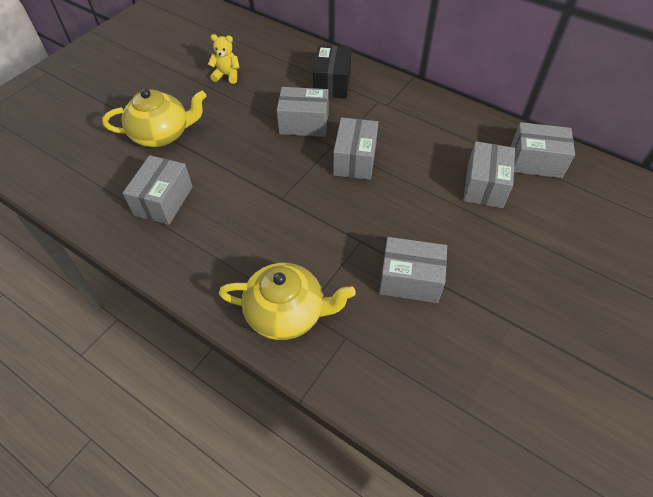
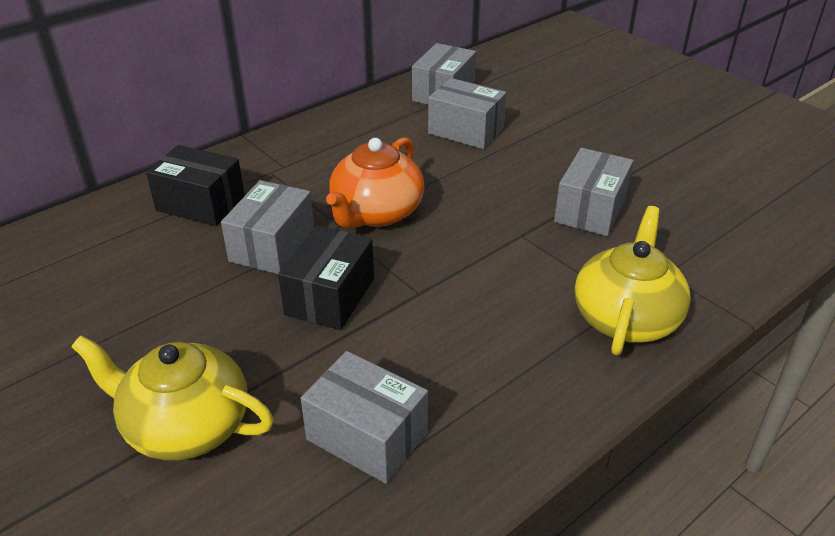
camera: 75 degrees left, 15 degrees down
yellow teapot [102,89,206,147] -> yellow teapot turned 75 degrees counterclockwise [71,335,274,461]
yellow teddy bear [208,34,240,84] -> none
grey box [333,117,378,180] -> orange teapot [326,137,425,229]
none -> black box [278,226,374,330]

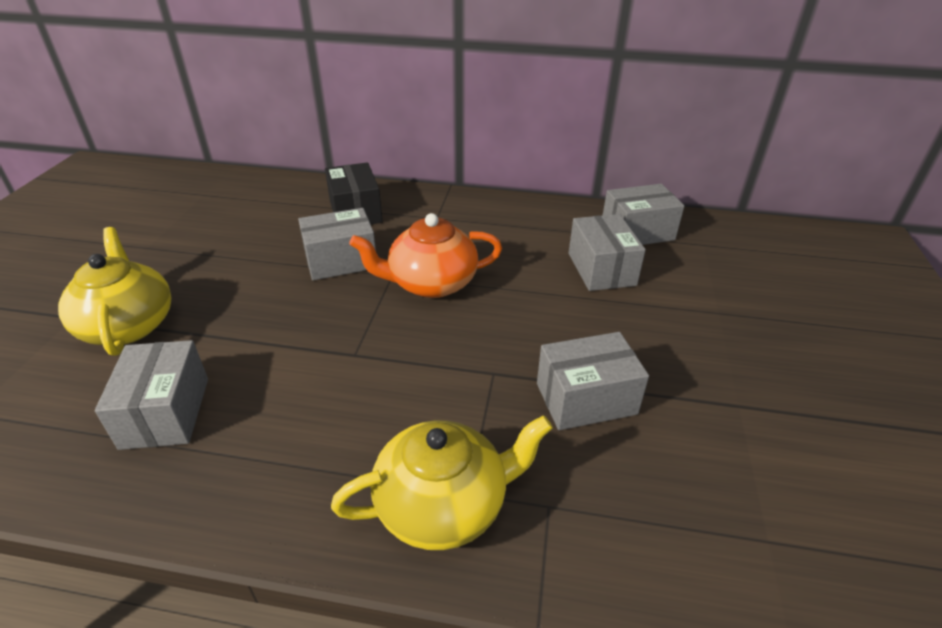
camera: 50 degrees right, 0 degrees up
black box [278,226,374,330] -> none

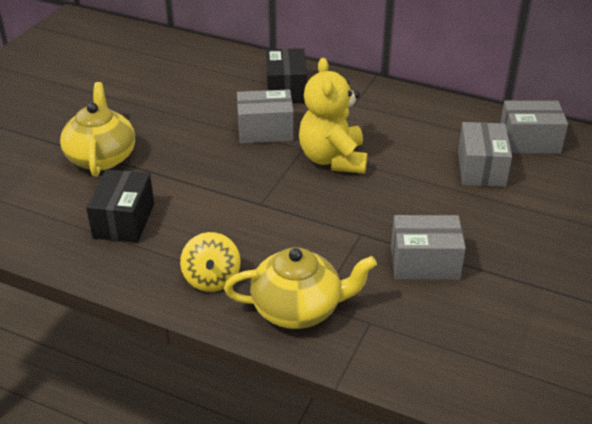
camera: 15 degrees right, 0 degrees up
grey box [95,340,208,450] -> black box [86,169,154,243]
orange teapot [349,213,502,298] -> yellow teddy bear [299,58,367,174]
none -> yellow spinning top [180,232,241,292]

